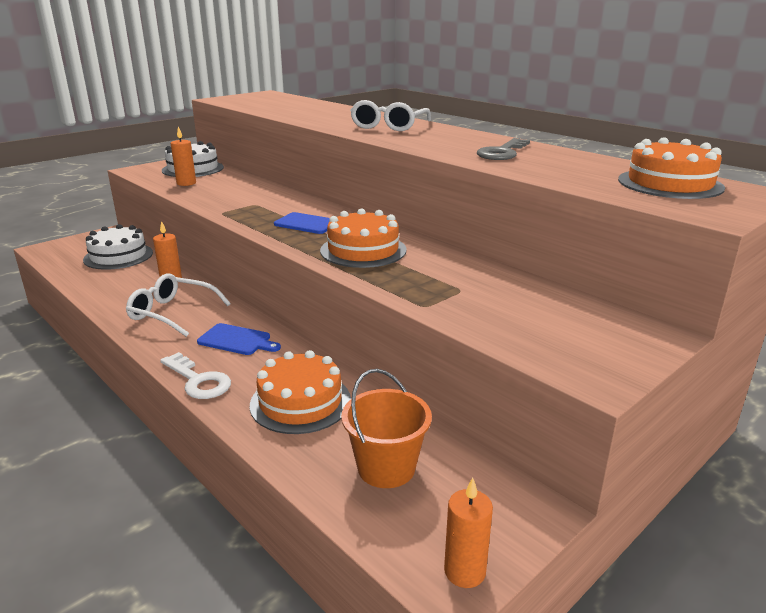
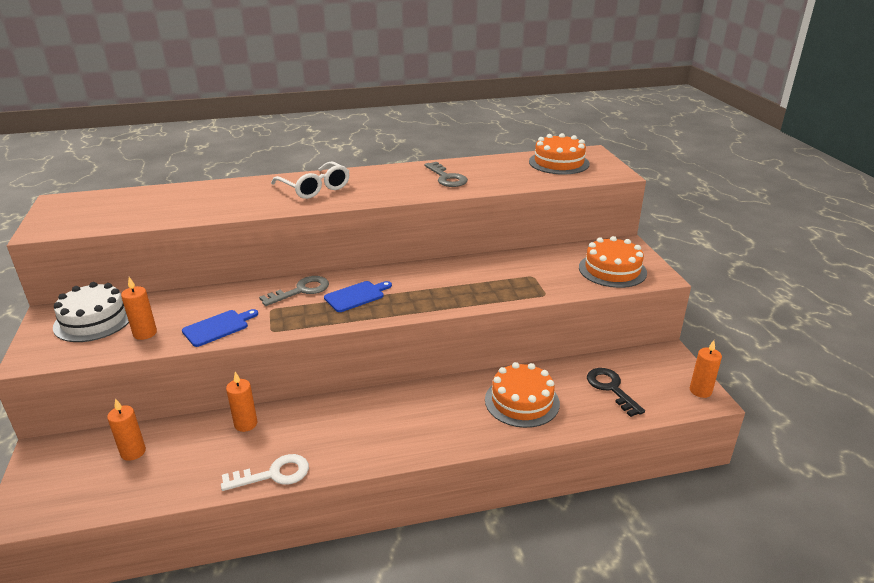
camera: 60 degrees left, 5 degrees up
white cake [83,224,153,270] -> orange candle [107,398,146,461]
white glasses [126,273,231,337] -> none
white key [160,352,231,399] -> white key moved to [221,454,309,491]
blue cutting board [197,323,281,355] -> blue cutting board moved to [182,309,258,347]
orange cake [320,208,406,268] -> orange cake moved to [579,236,647,288]
orange bucket [341,369,432,488] -> black key [587,368,645,417]
none -> grey key [259,276,329,306]

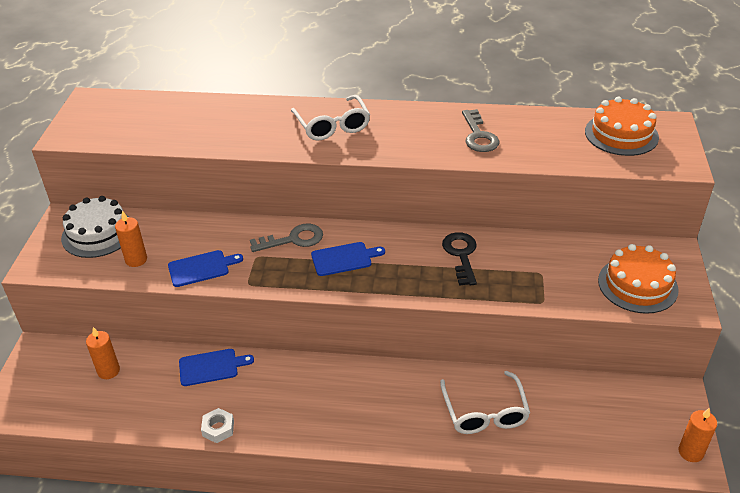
camera: 20 degrees right, 10 degrees up
white key [221,454,309,491] -> white nut [201,408,234,443]
orange candle [226,372,258,432] -> blue cutting board [179,349,254,386]
orange cake [485,362,560,428] -> white glasses [440,371,530,434]
black key [587,368,645,417] -> black key moved to [442,232,477,286]

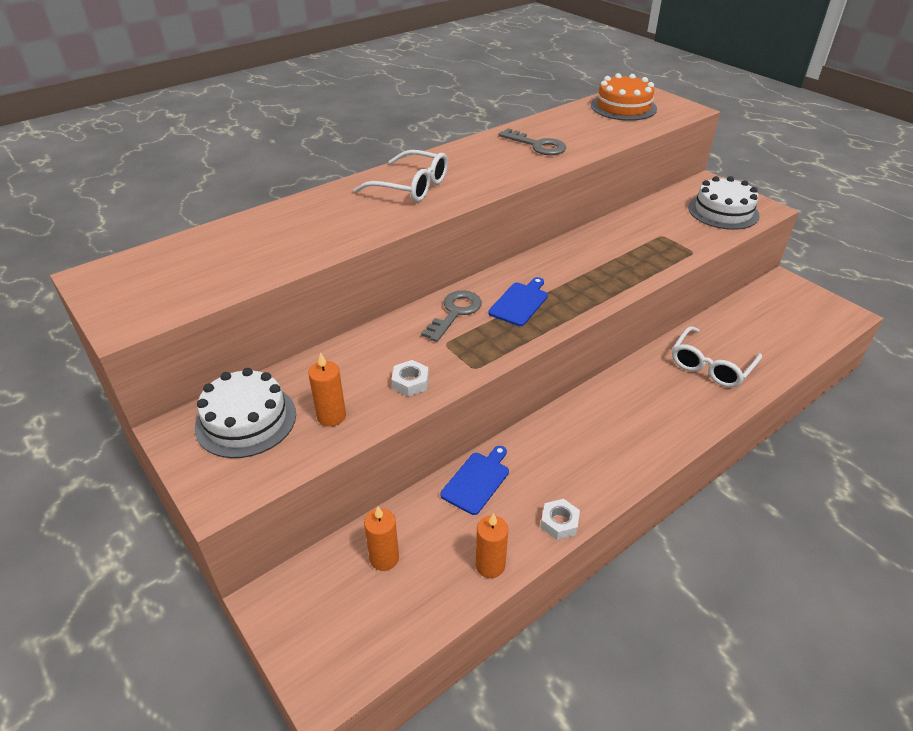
camera: 45 degrees left, 0 degrees up
blue cutting board [168,250,243,287] -> white nut [391,360,429,397]
white glasses [440,371,530,434] -> white glasses turned 90 degrees clockwise [672,326,762,388]
black key [442,232,477,286] -> none
orange cake [598,244,679,314] -> white cake [688,176,760,230]
orange candle [678,408,717,462] -> orange candle moved to [476,513,508,578]

